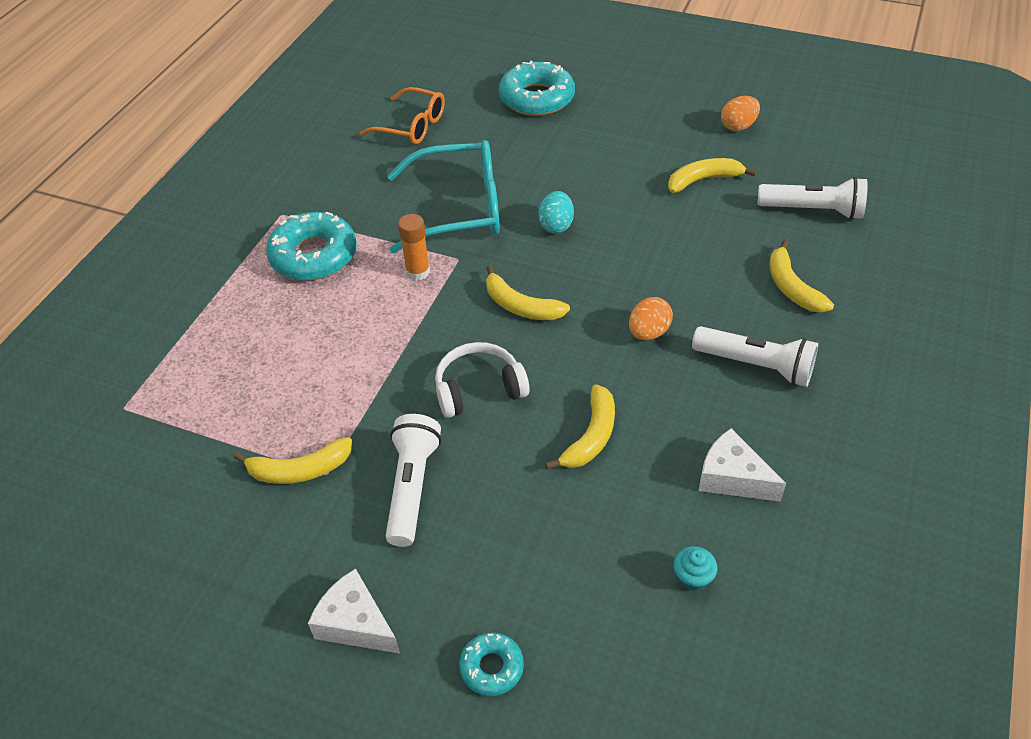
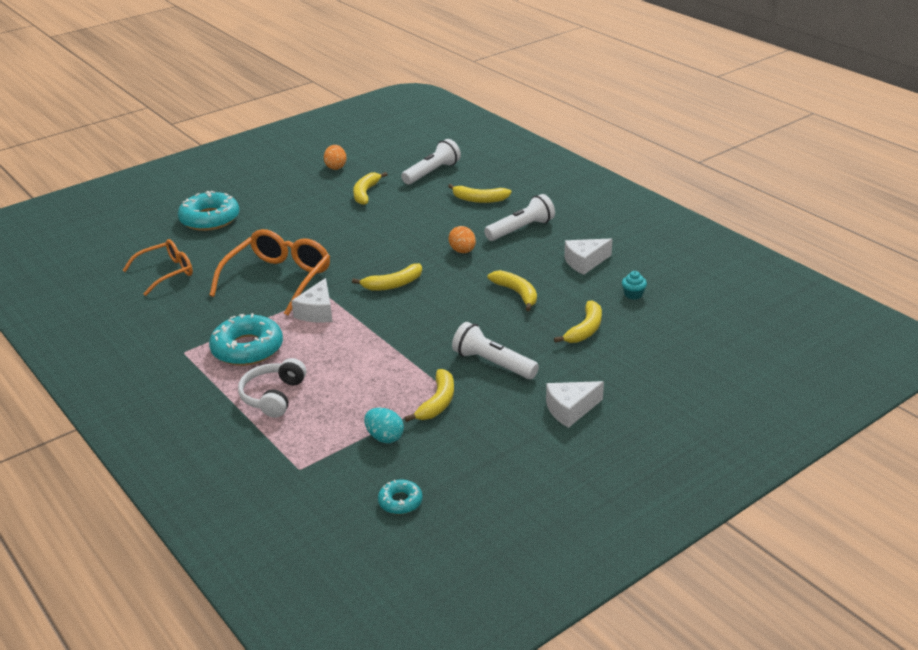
camera: 60 degrees left, 15 degrees down
turquoise glasses [387,140,500,253] -> orange glasses [209,229,330,316]
orange glue stick [398,214,430,281] -> white cheese [291,278,332,323]
white headphones [435,342,530,418] -> white headphones moved to [238,358,306,418]
turquoise donut [459,632,524,696] -> turquoise donut moved to [378,480,423,514]
turquoise egg [538,191,574,233] -> turquoise egg moved to [364,408,404,443]
none -> yellow banana [554,300,602,343]

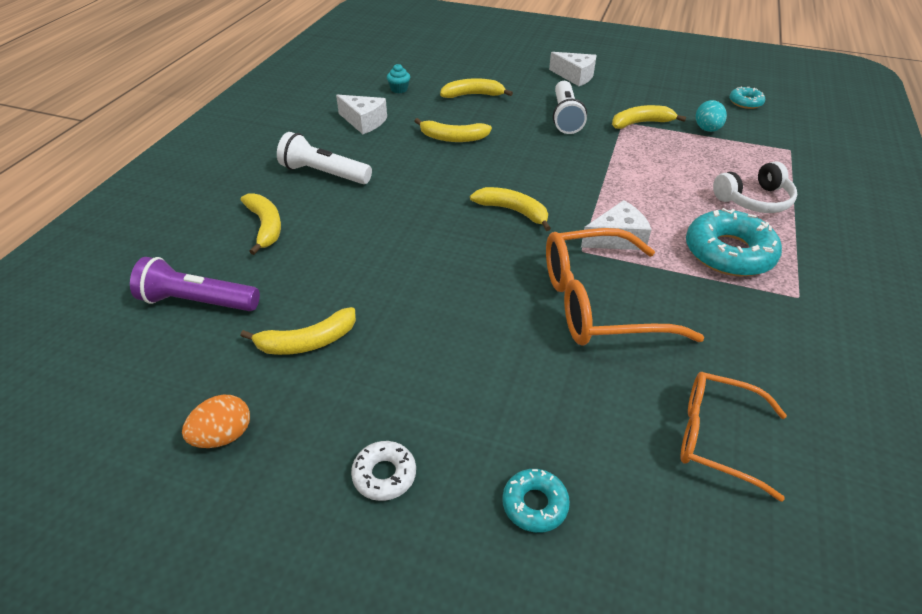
camera: 125 degrees left, 10 degrees up
turquoise donut [178,191,239,231] -> turquoise donut [502,469,570,533], size x0.51
white flashlight [401,139,461,184] -> purple flashlight [130,257,260,311]
orange egg [448,226,476,253] -> none
yellow banana [488,270,537,311] -> yellow banana turned 105 degrees counterclockwise [415,118,492,142]
none -> white donut [351,441,416,501]

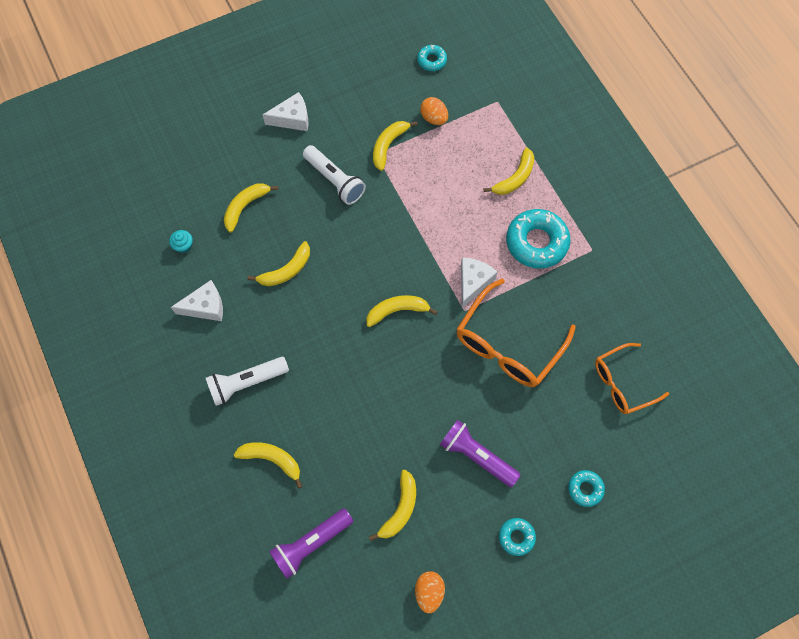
camera: 45 degrees left, 25 degrees up
white donut [351,441,416,501] -> turquoise donut [499,518,536,556]
turquoise egg [696,100,727,132] -> orange egg [420,97,448,125]
white headphones [713,161,797,213] -> yellow banana [484,148,534,195]
none -> purple flashlight [440,420,520,487]

